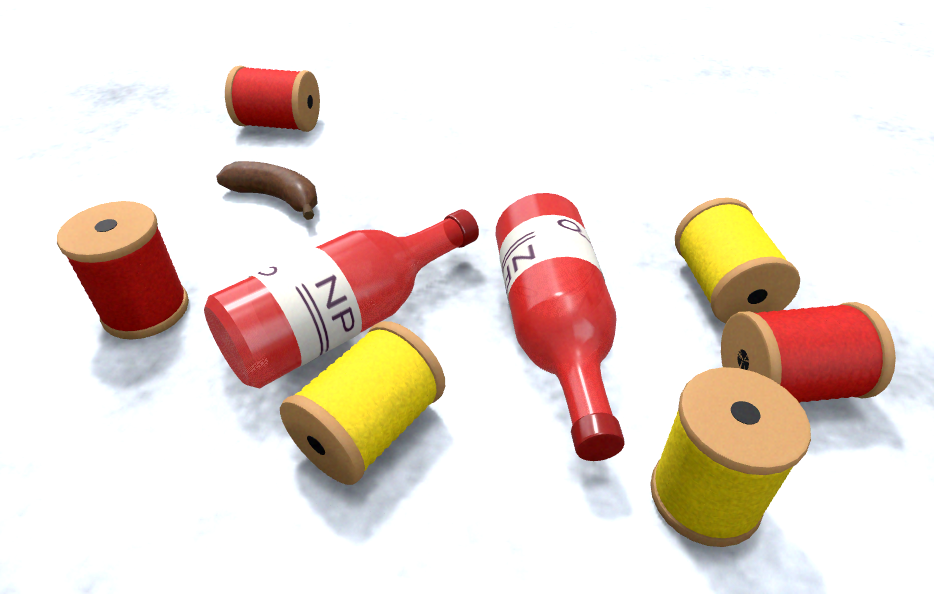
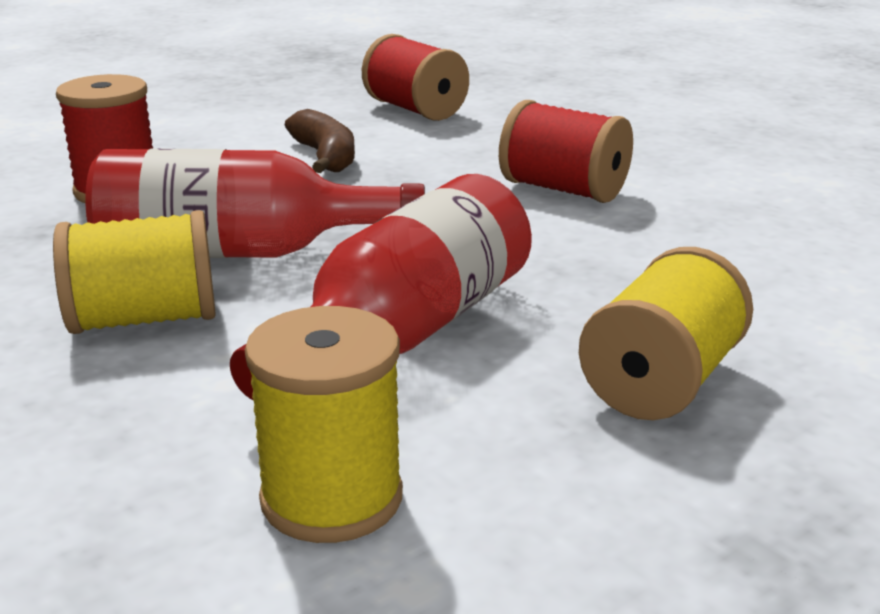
camera: 40 degrees right, 15 degrees down
red spool [721,302,896,403] -> red spool moved to [499,100,633,203]

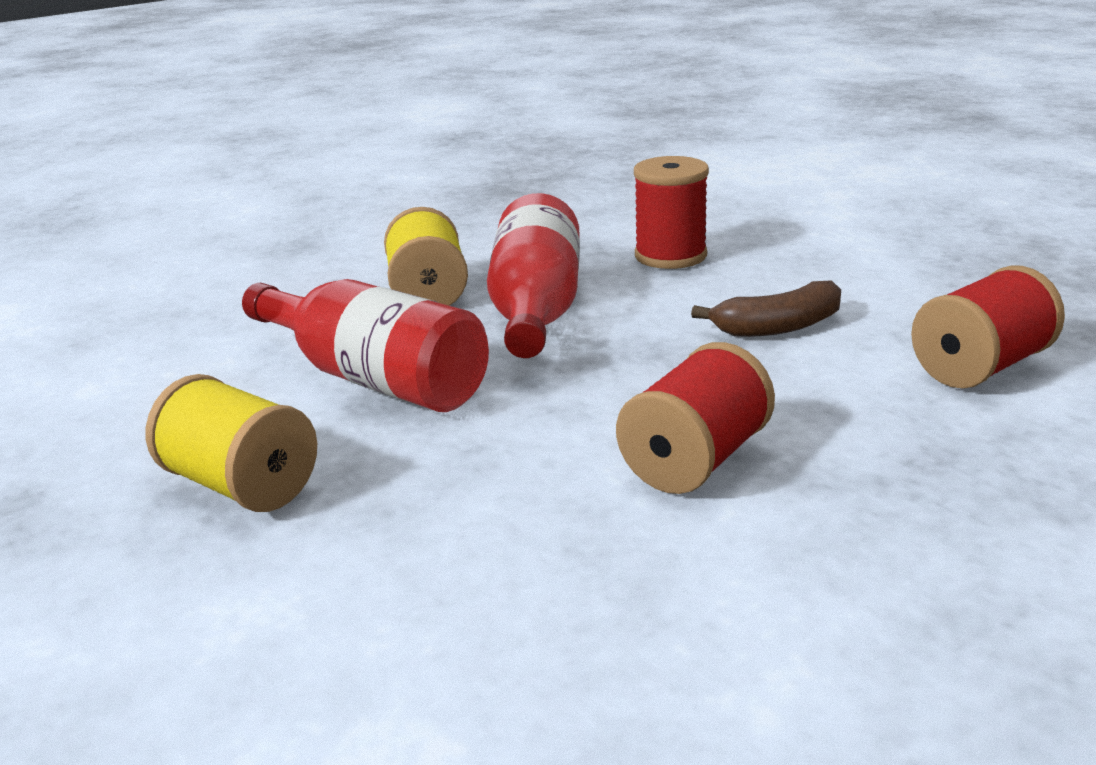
camera: 95 degrees right, 0 degrees up
yellow spool [245,306,403,543] -> none

